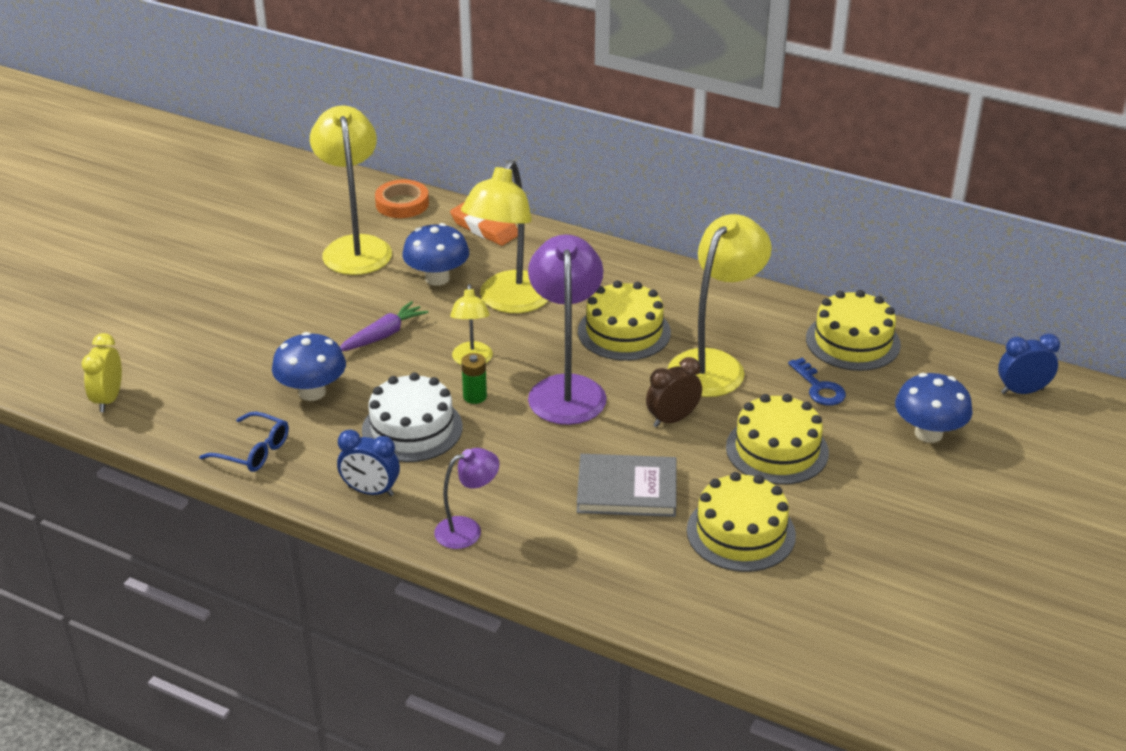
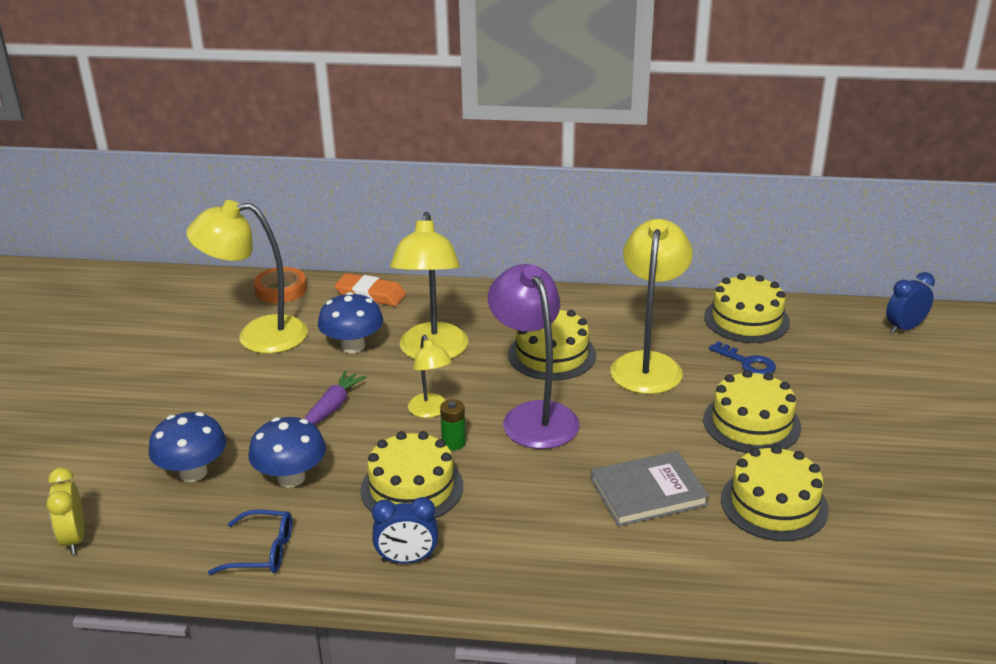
camera: 20 degrees left, 5 degrees down
yellow lamp [310,106,392,275] -> yellow lamp turned 60 degrees counterclockwise [186,200,308,354]
white cake [362,372,463,462] -> yellow cake [360,431,463,518]
purple lamp [434,448,500,549] -> none
brown clock [646,357,702,427] -> none
blue mushroom [895,373,973,443] -> blue mushroom moved to [149,412,226,482]

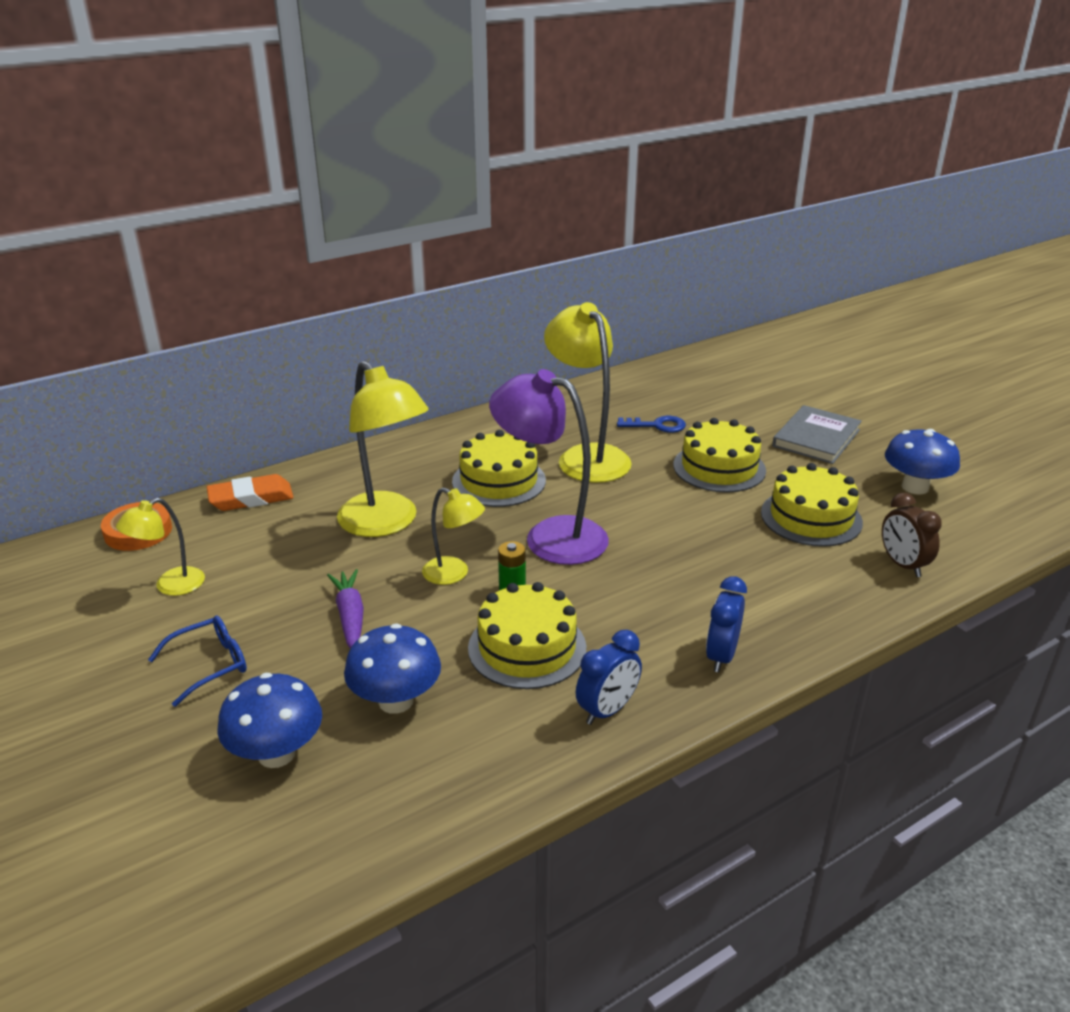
camera: 40 degrees left, 0 degrees up
yellow clock [46,468,85,555] -> none
yellow lamp [186,200,308,354] -> yellow lamp [116,498,205,596], size x0.54
blue glasses [208,510,292,575] -> blue glasses moved to [148,616,247,707]
blue mushroom [318,292,383,353] -> blue mushroom moved to [885,429,960,495]
grey book [591,451,709,526] -> grey book moved to [772,405,862,464]
yellow cake [704,273,790,343] -> none
blue clock [886,272,935,334] -> blue clock moved to [706,576,747,672]
none -> brown clock [882,493,942,577]

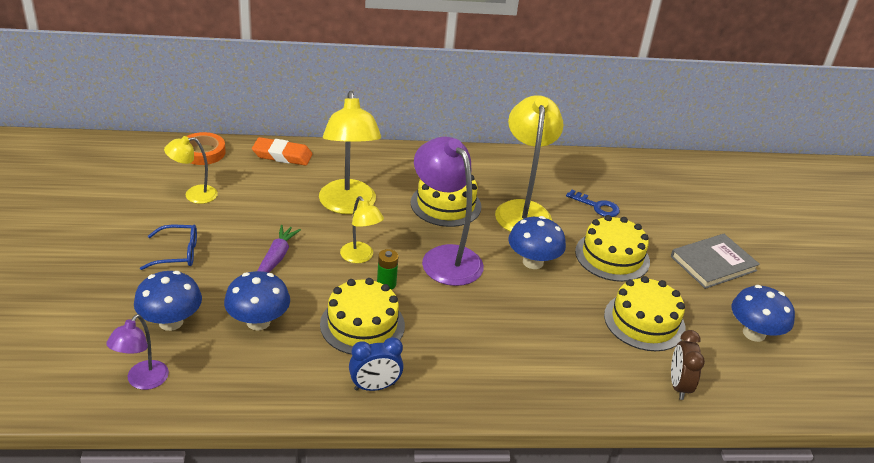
camera: 25 degrees right, 5 degrees up
blue clock [706,576,747,672] -> none
none -> purple lamp [106,314,169,390]
none -> blue mushroom [508,216,566,269]

